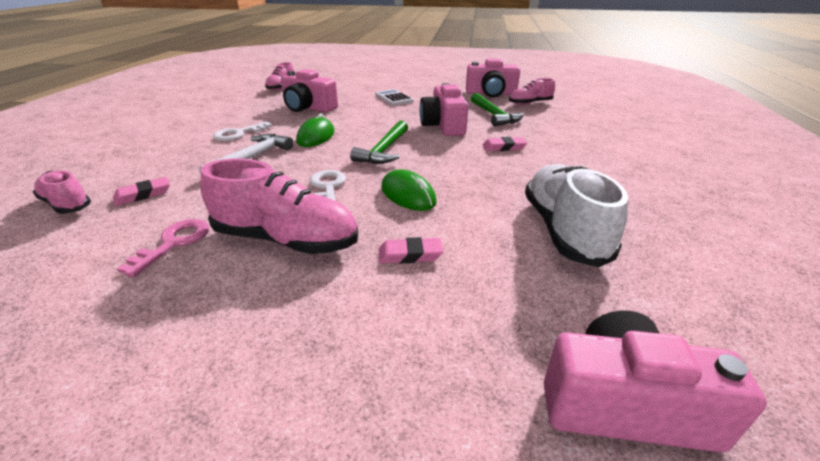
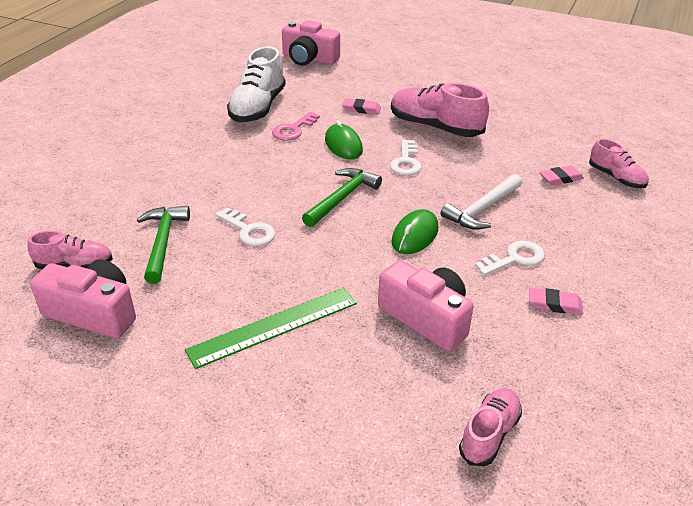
camera: 165 degrees left, 5 degrees up
pink key [117,219,209,277] -> pink key moved to [272,112,320,141]
white calculator [375,89,414,106] -> green ruler [185,288,357,369]
pink camera [420,83,469,136] -> white key [216,207,276,246]
pink eraser [483,137,527,151] -> pink eraser moved to [529,287,583,315]

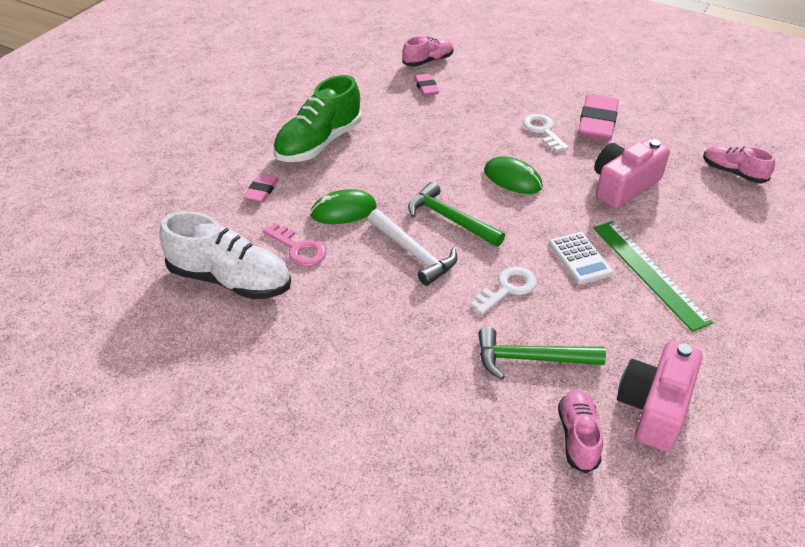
camera: 85 degrees left, 5 degrees up
pink camera [282,20,340,66] -> none
white key [390,140,422,176] -> none
pink shoe [391,83,489,137] -> green shoe [273,75,362,162]
white hammer [441,174,522,230] -> white hammer moved to [368,209,457,286]
pink eraser [529,287,583,315] -> pink eraser [578,94,619,141], size x1.90
none -> white calculator [549,232,614,285]

